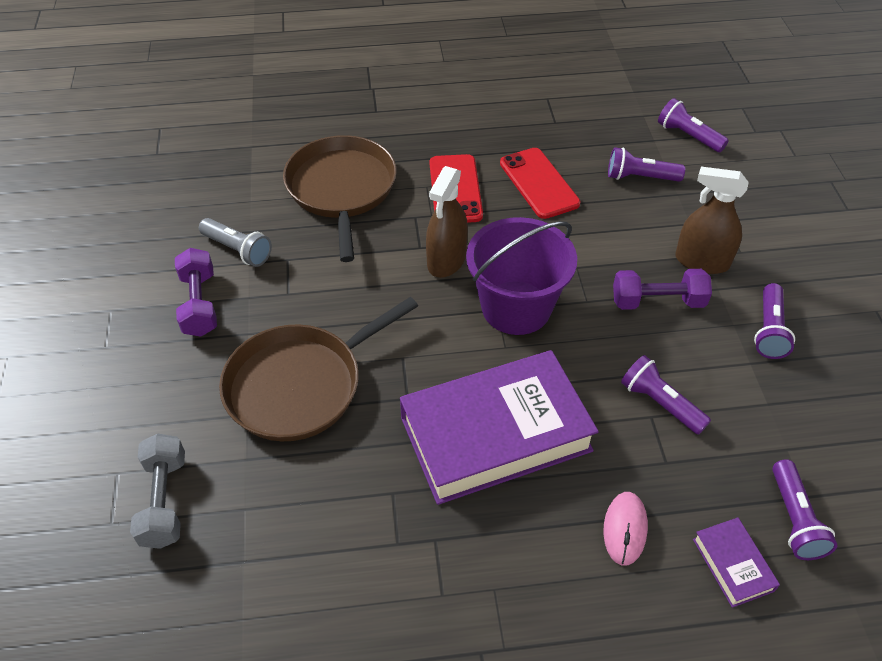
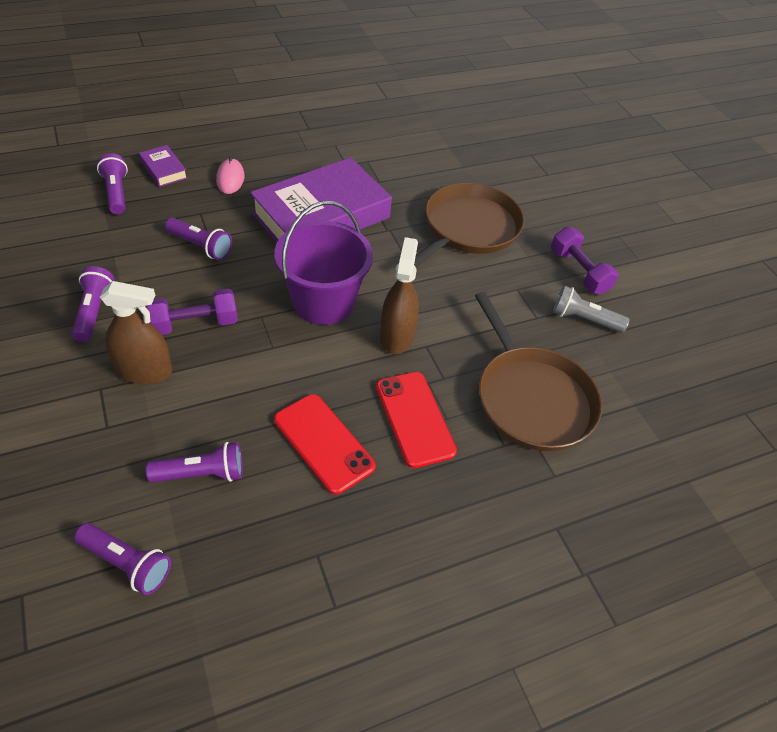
camera: 160 degrees right, 0 degrees up
grey dumbbell [130,434,185,549] -> none

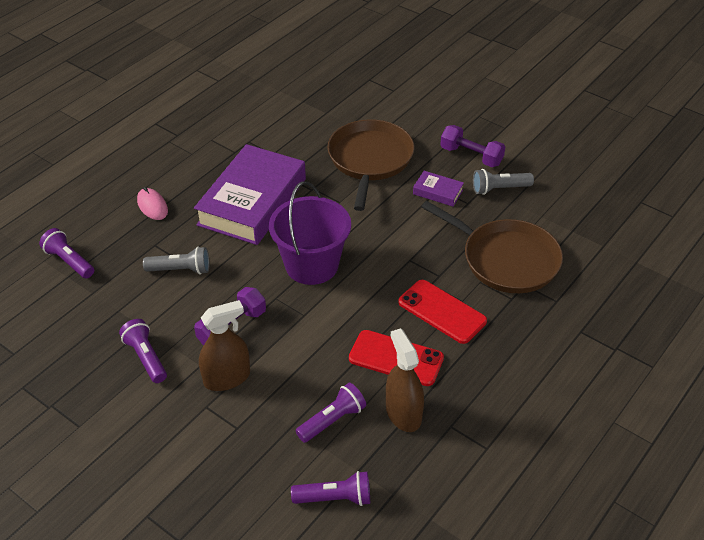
camera: 25 degrees left, 5 degrees down
purple book [139,145,187,187] -> purple book moved to [413,171,464,207]
purple flashlight [165,218,232,260] -> grey flashlight [143,247,209,275]
brown spray bottle [380,237,419,354] -> brown spray bottle moved to [386,328,424,432]

